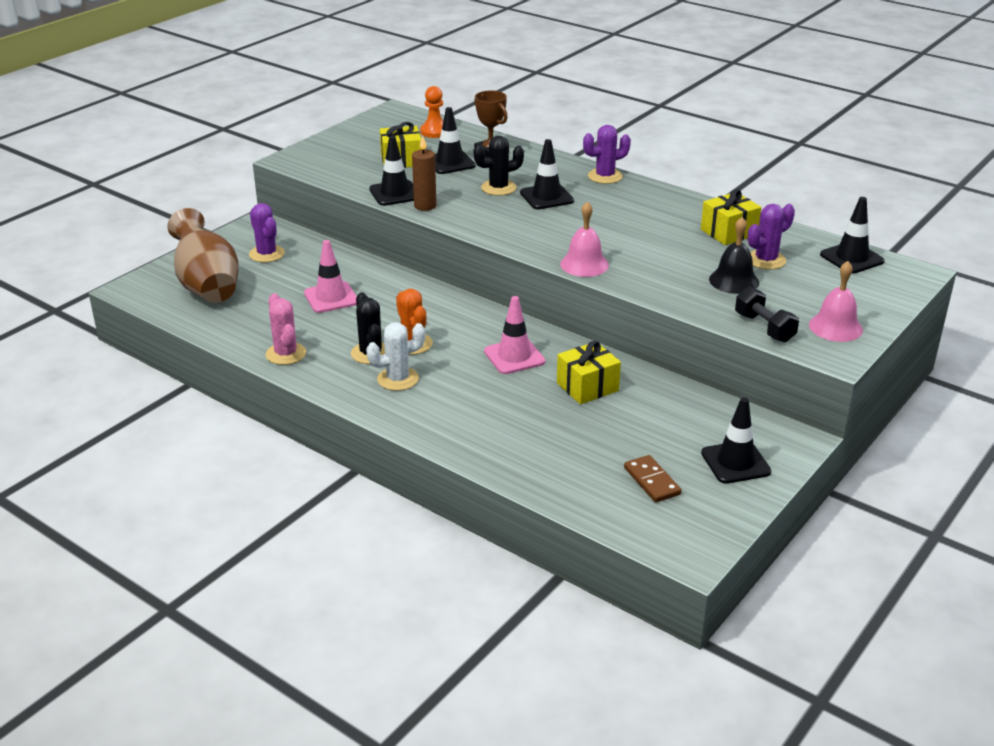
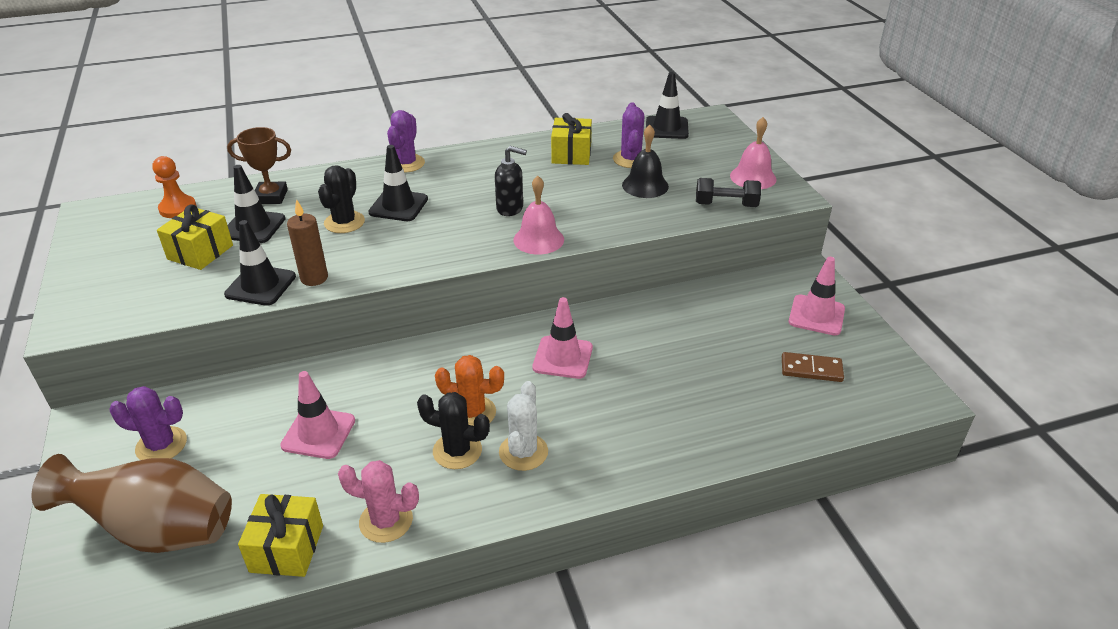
camera: 55 degrees left, 5 degrees up
yellow gift [557,341,621,404] -> yellow gift moved to [238,494,323,577]
black traffic cone [701,397,771,484] -> pink traffic cone [789,257,845,336]
none -> black soap dispenser [495,146,527,216]

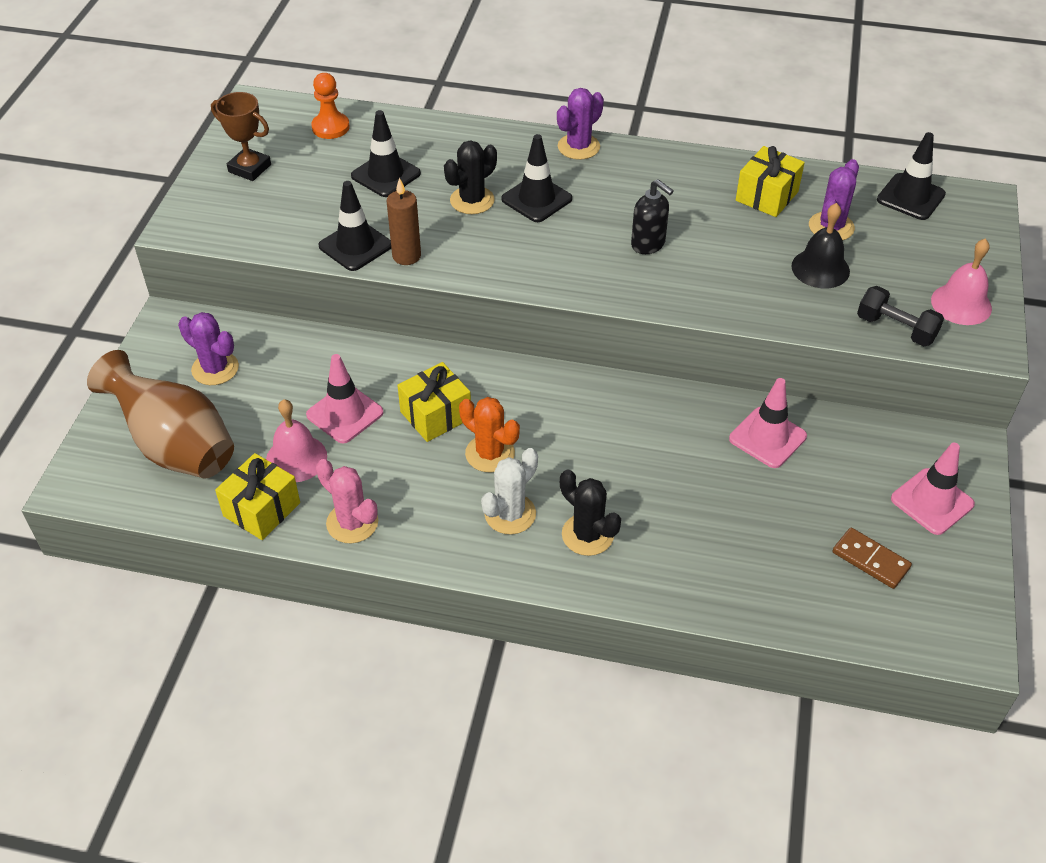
camera: 30 degrees right, 10 degrees up
yellow gift [157,204,233,270] -> yellow gift moved to [397,362,471,442]
brown trophy [227,127,291,204] -> brown trophy moved to [211,92,271,181]
black cactus [417,392,490,469] -> black cactus moved to [560,469,621,556]
pink bell [513,176,564,255] -> pink bell moved to [266,399,327,482]
pink traffic cone [533,297,593,379] -> pink traffic cone moved to [729,378,807,468]

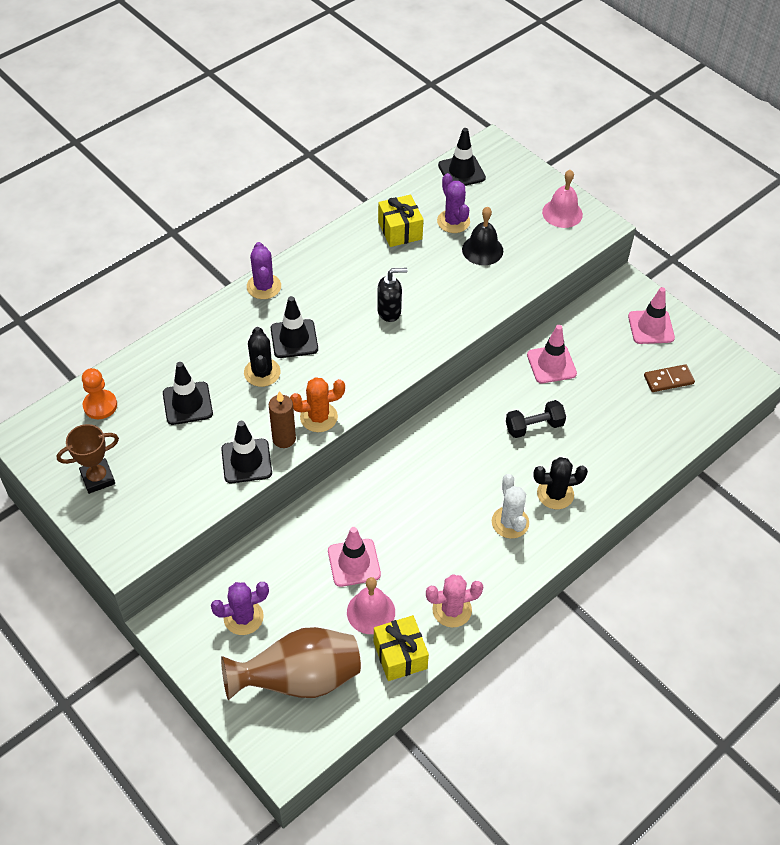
camera: 55 degrees left, 5 degrees up
yellow gift [397,362,471,442] -> none
orange cactus [459,397,520,472] -> orange cactus moved to [290,377,345,432]
black dumbbell [857,286,944,346] -> black dumbbell moved to [506,400,566,438]

